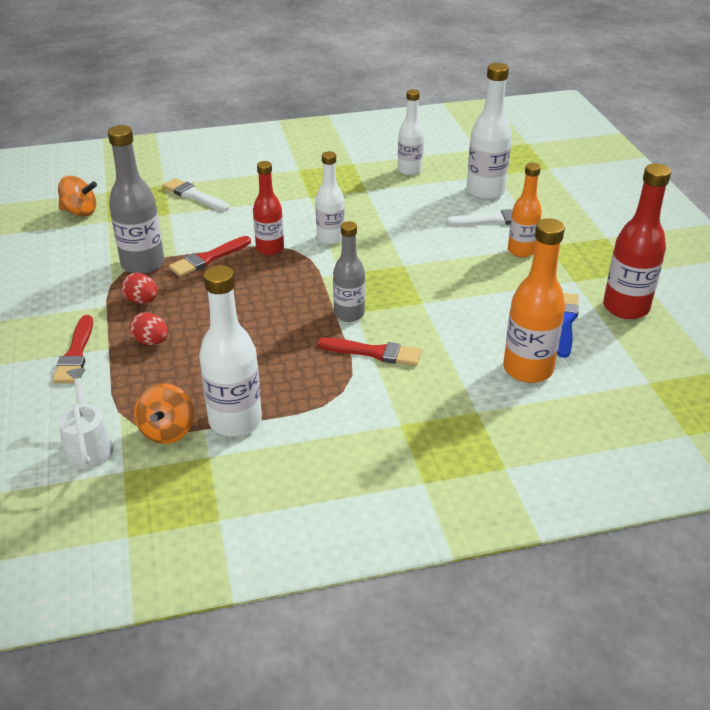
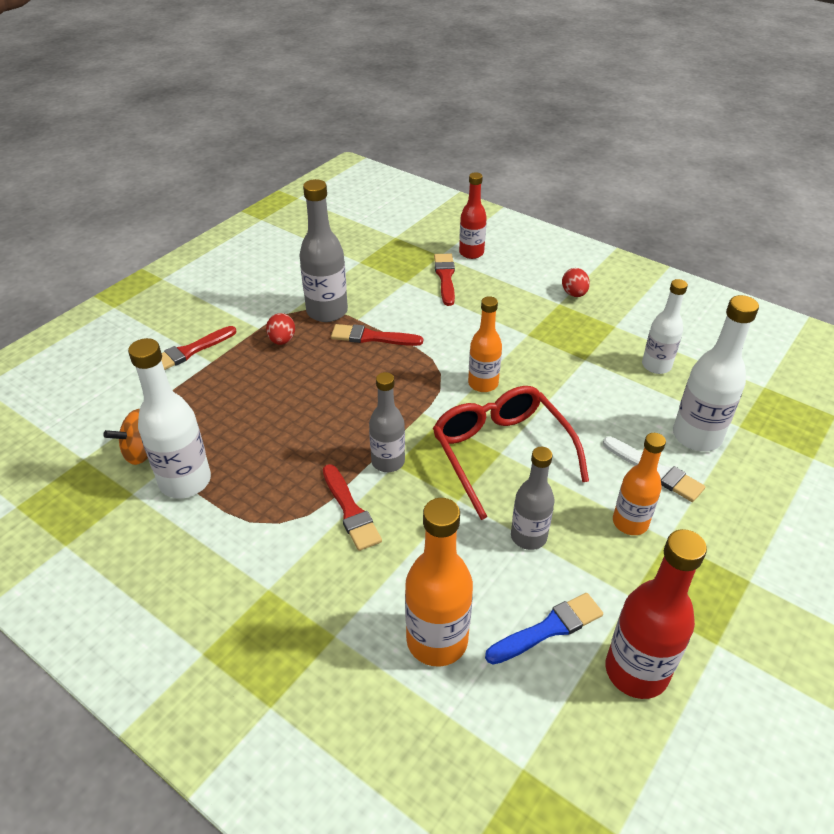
camera: 50 degrees right, 5 degrees up
orange spinning top [58,176,97,217] -> none
white watering can [58,368,113,469] -> none
red egg [130,312,168,345] -> red egg moved to [562,268,590,297]
white brush [162,178,230,211] -> red brush [434,253,455,306]
red bottle [253,161,284,255] -> red bottle moved to [459,172,487,259]
white bottle [316,151,345,245] -> orange bottle [468,296,502,392]
none -> red glasses [433,386,589,520]
none -> grey bottle [511,447,554,550]

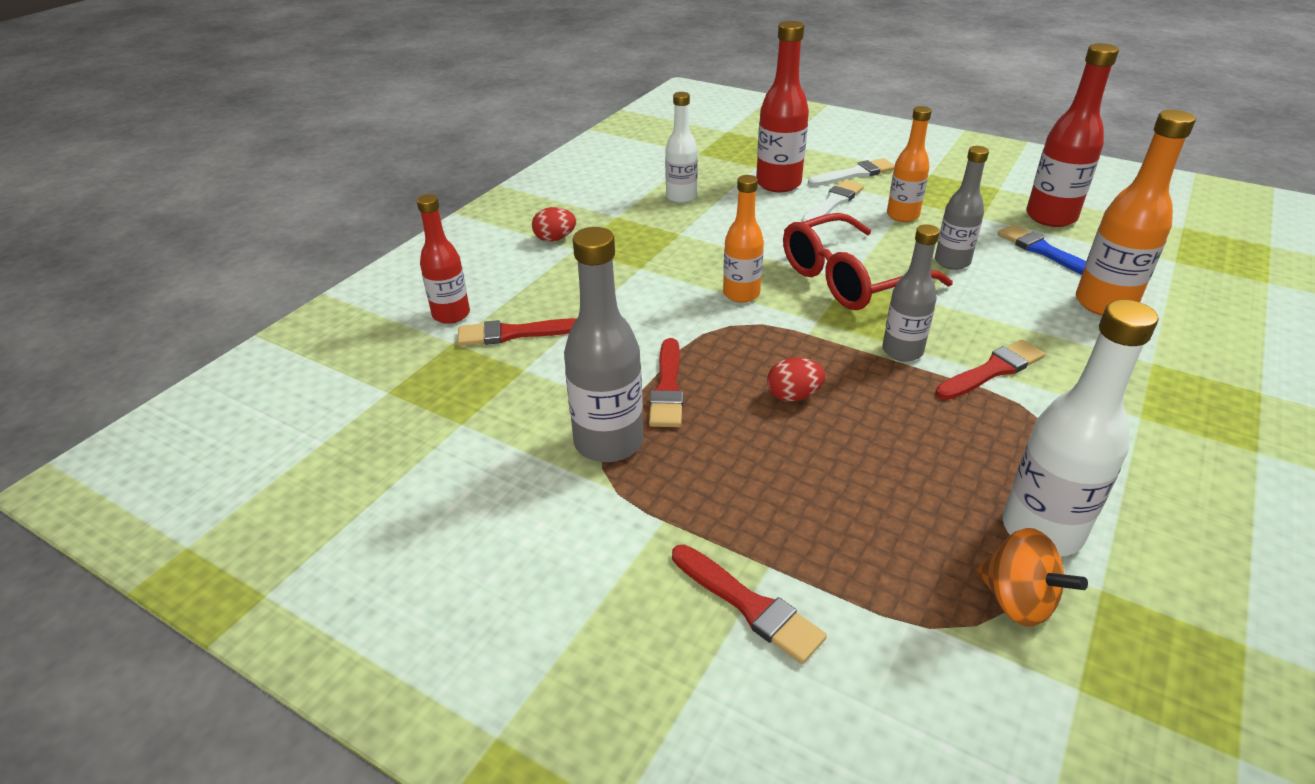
camera: 95 degrees left, 5 degrees down
red egg [266,313,295,345] -> red egg moved to [767,358,825,402]
white bottle [673,295,759,451] -> red bottle [756,21,809,192]
none -> white brush [808,158,895,186]

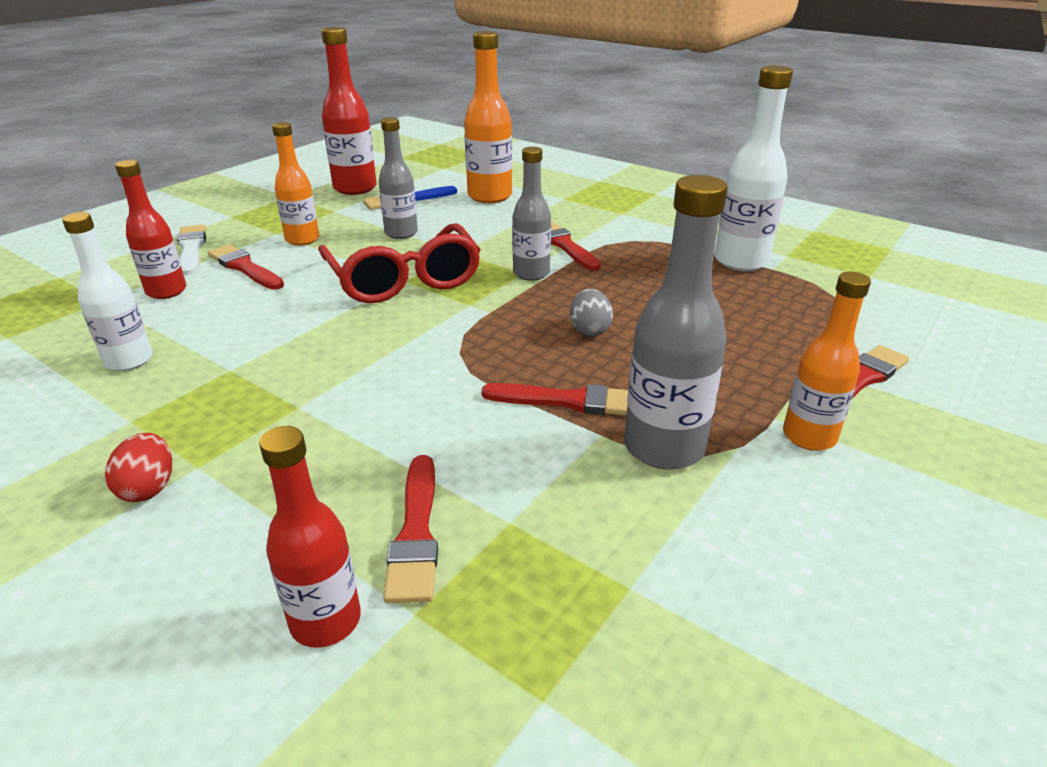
camera: 85 degrees left, 5 degrees down
orange bottle [723,175,764,303] -> orange bottle moved to [783,272,871,451]
red bottle [756,21,809,192] -> red bottle [115,160,186,299], size x0.66
red egg [767,358,825,402] -> grey egg [570,289,613,337]
white brush [801,180,864,222] -> red brush [208,244,284,290]
orange spinning top [977,528,1088,627] -> none

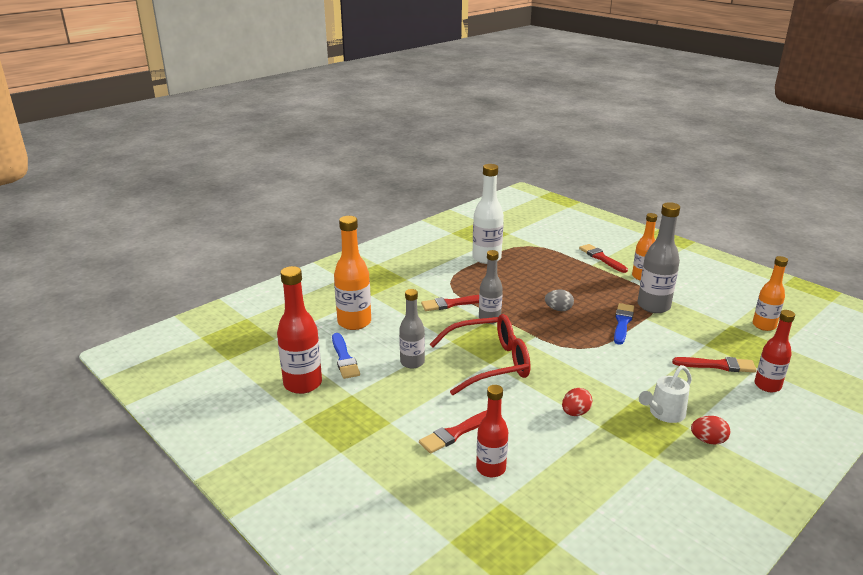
camera: 80 degrees left, 5 degrees down
white bottle [62,212,153,371] -> none
white brush [177,224,206,275] -> none
orange bottle [272,122,319,246] -> orange bottle moved to [753,256,788,331]
red brush [481,383,628,415] -> blue brush [614,303,634,345]
none -> red egg [562,388,592,416]
none -> white watering can [639,365,692,423]

